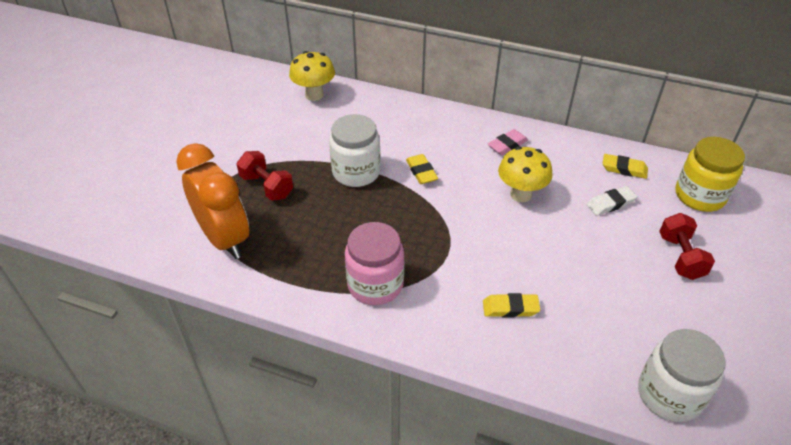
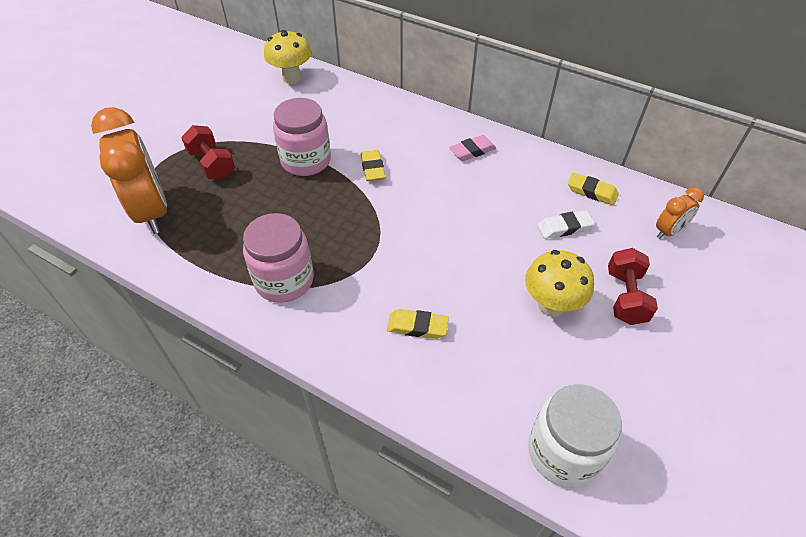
camera: 10 degrees right, 5 degrees up
white jar [329,114,381,187] -> pink jar [273,98,331,176]
yellow mushroom [498,146,552,202] -> yellow mushroom moved to [525,250,594,317]
yellow jar [675,137,745,212] -> orange clock [656,187,704,239]

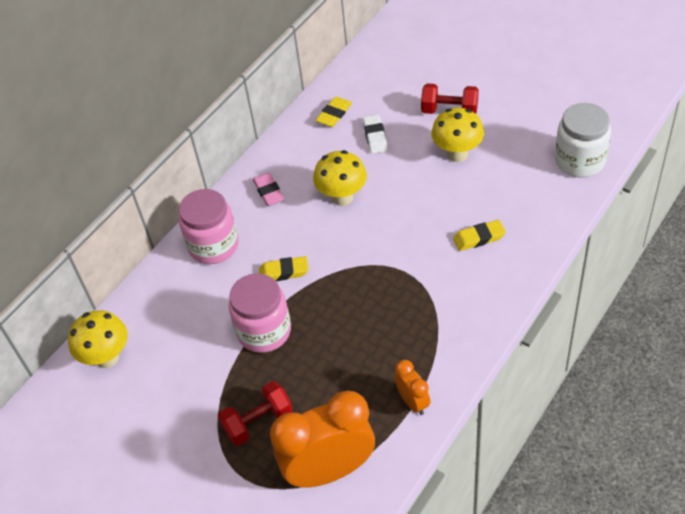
camera: 80 degrees left, 0 degrees up
pink jar [243,213,314,303] -> pink jar moved to [179,189,238,264]
yellow eraser [387,309,449,339] -> yellow eraser turned 60 degrees clockwise [453,220,506,251]
orange clock [656,187,704,239] -> orange clock moved to [394,360,430,415]
none -> yellow mushroom [313,150,367,206]

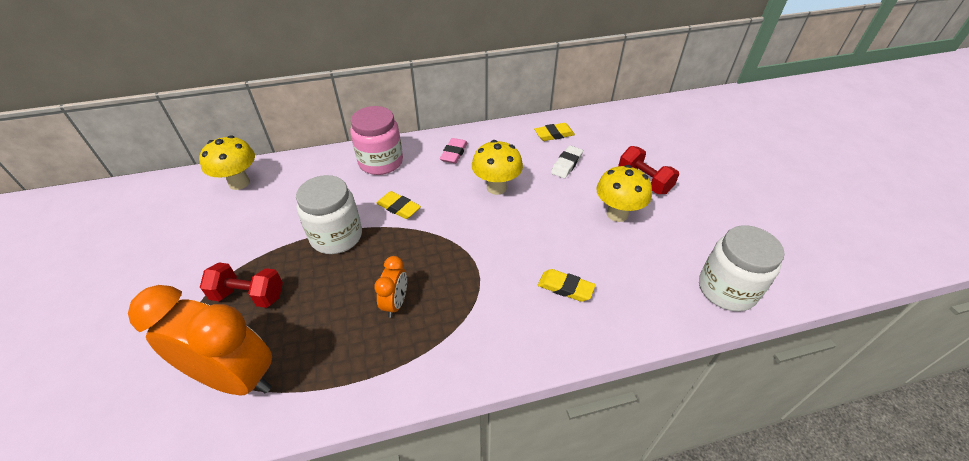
camera: 35 degrees right, 5 degrees down
pink jar [229,273,291,353] -> white jar [296,175,362,254]
orange clock [394,360,430,415] -> orange clock moved to [374,256,407,318]

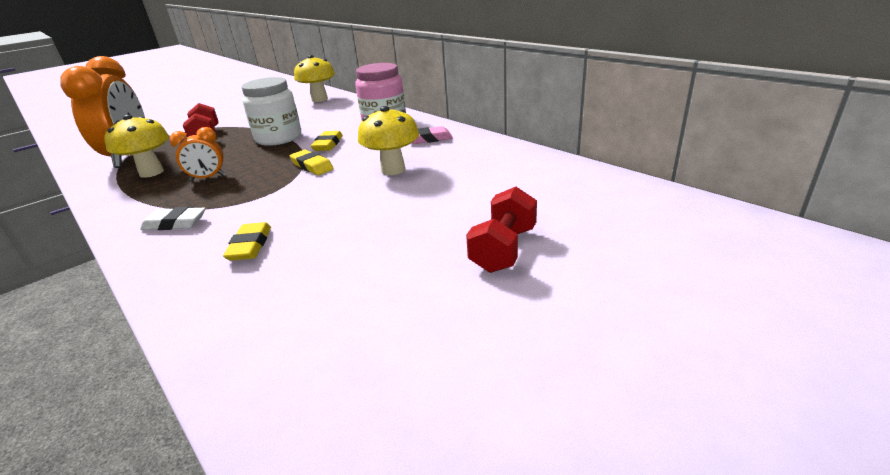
camera: 65 degrees right, 15 degrees down
yellow eraser [534,123,575,141] -> yellow eraser moved to [290,150,334,175]
white eraser [551,145,583,178] -> white eraser moved to [140,207,206,230]
yellow mushroom [596,165,652,222] -> yellow mushroom moved to [104,115,169,178]
white jar [699,225,785,312] -> none

